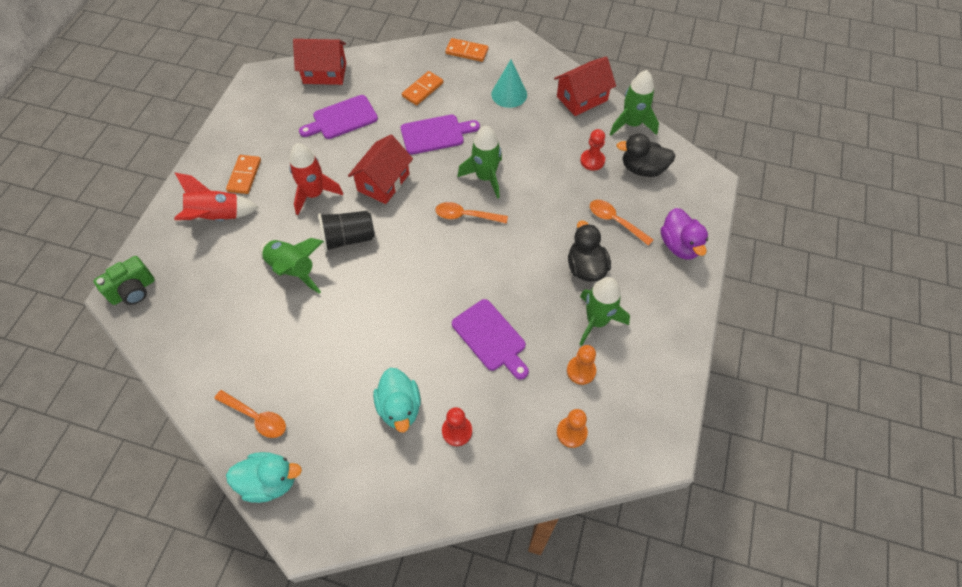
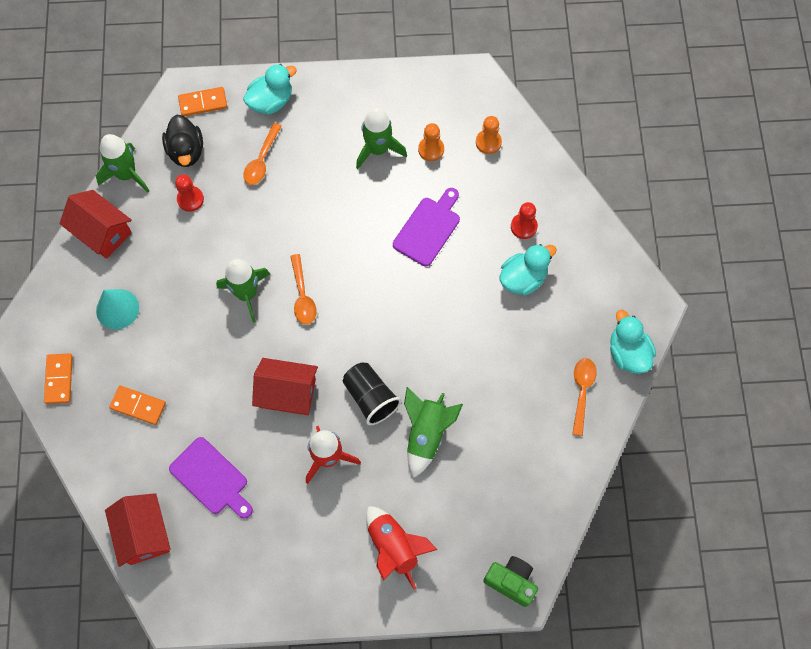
camera: 110 degrees left, 10 degrees up
orange domino [226,155,261,194] -> orange domino moved to [178,87,227,116]
purple cutting board [401,115,480,155] -> none
black duck [568,220,611,282] -> none
purple duck [661,208,708,260] -> turquoise duck [243,64,297,115]

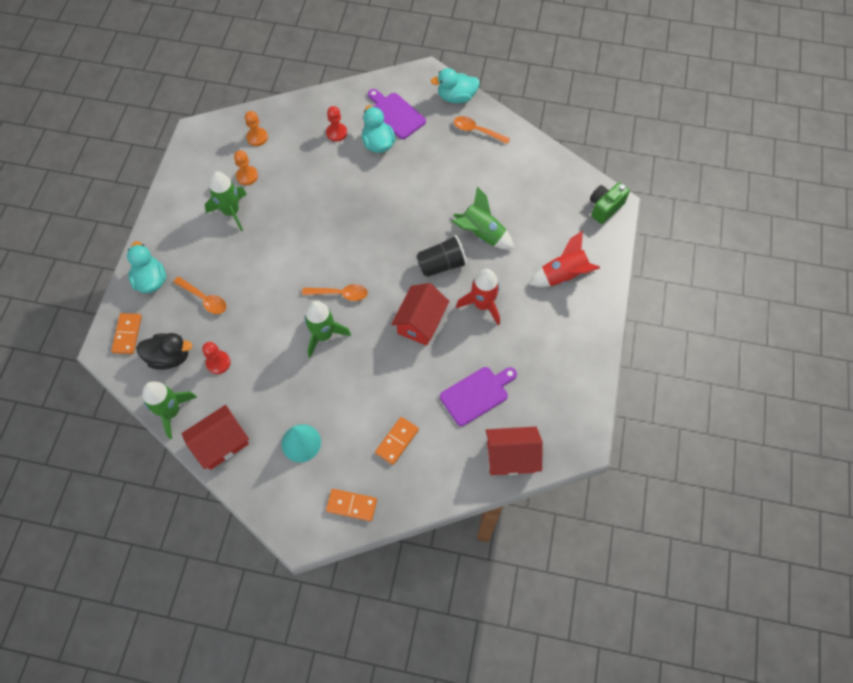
camera: 75 degrees left, 5 degrees down
purple cutting board [393,188,460,266] -> purple cutting board moved to [368,89,426,139]

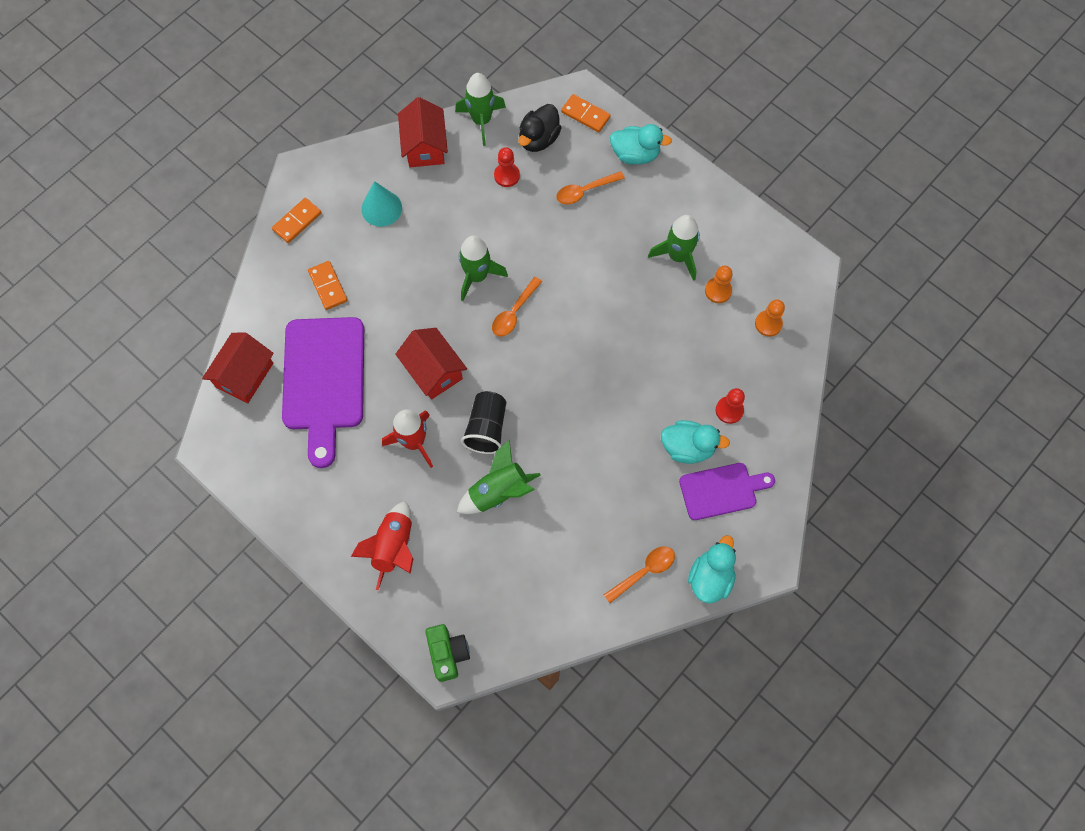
camera: 120 degrees right, 5 degrees up
purple cutting board [440,367,517,426] -> purple cutting board [282,317,364,468], size x1.74

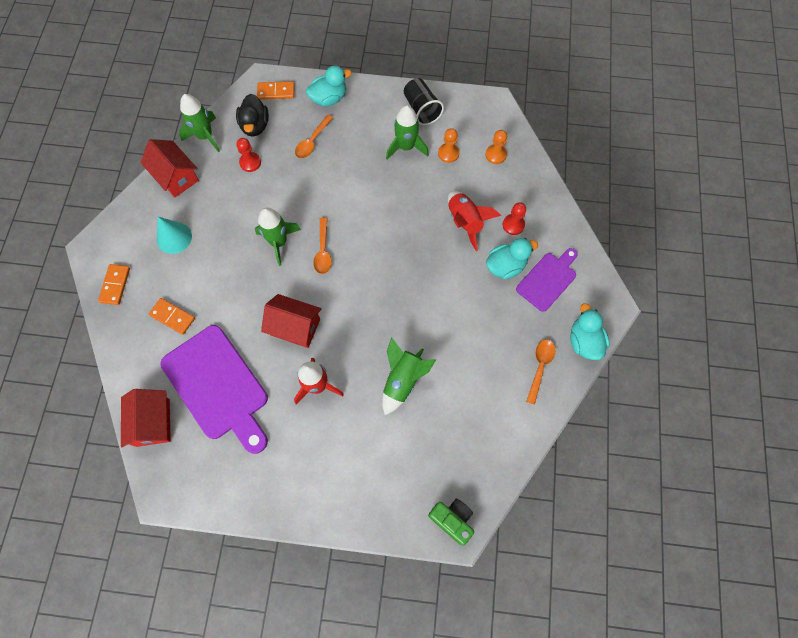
camera: 35 degrees left, 0 degrees up
red rocket [351,501,413,590] -> red rocket moved to [448,191,501,251]
black cup [461,391,506,454] -> black cup moved to [404,78,444,125]

